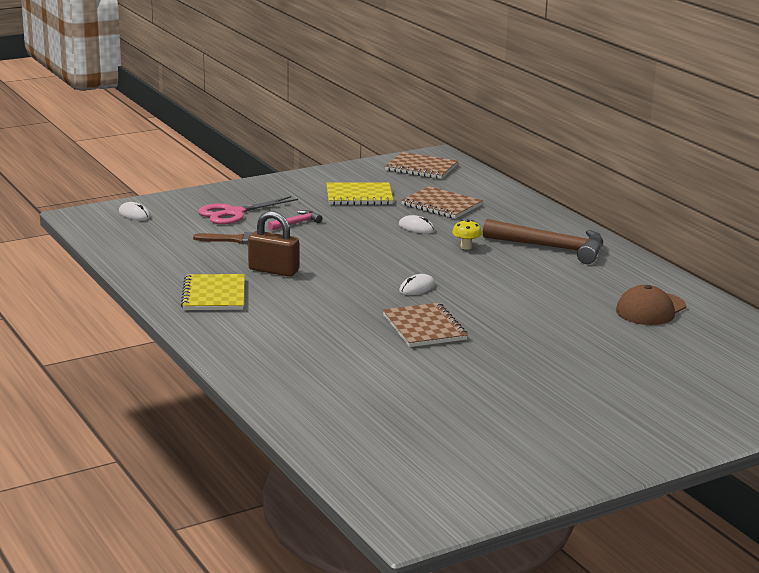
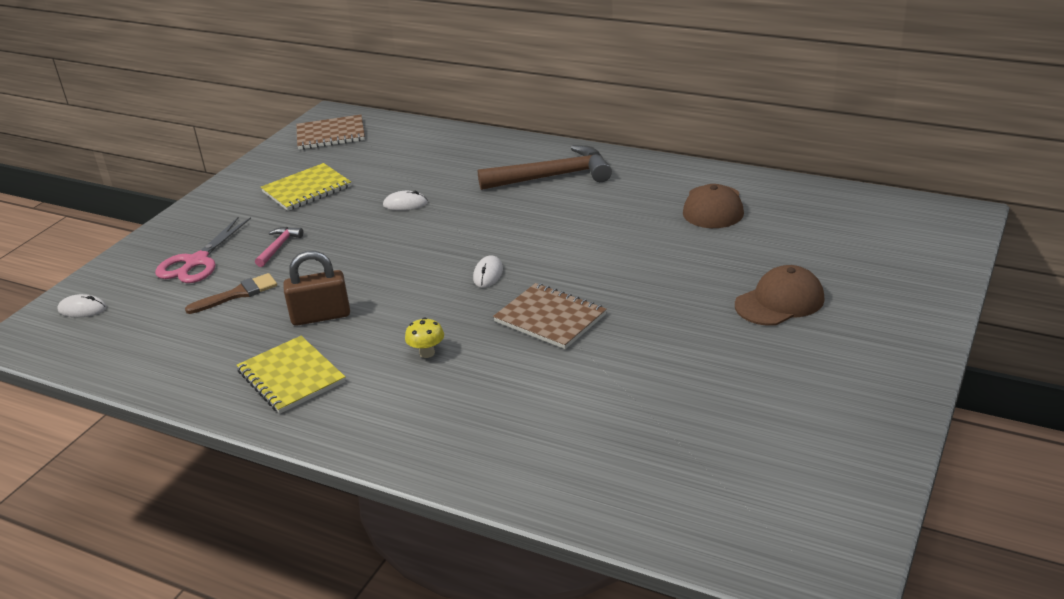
camera: 30 degrees left, 10 degrees up
brown notebook [401,186,483,219] -> none
yellow mushroom [452,219,482,250] -> yellow mushroom moved to [405,317,444,358]
none -> brown cap [735,265,825,326]

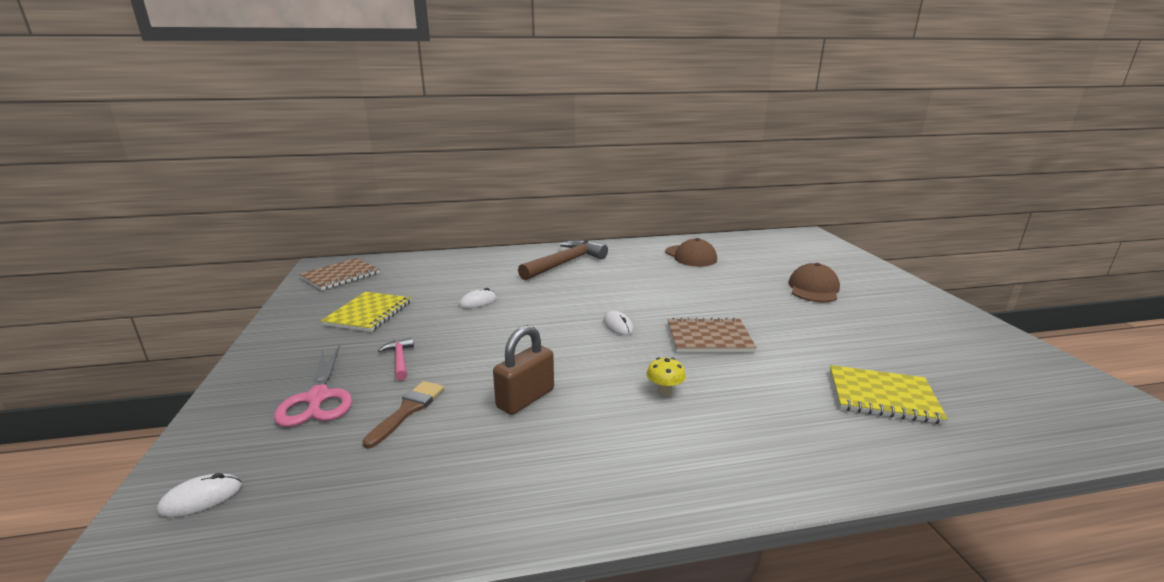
camera: 40 degrees left, 10 degrees down
yellow notebook [236,336,346,414] -> yellow notebook moved to [830,365,948,424]

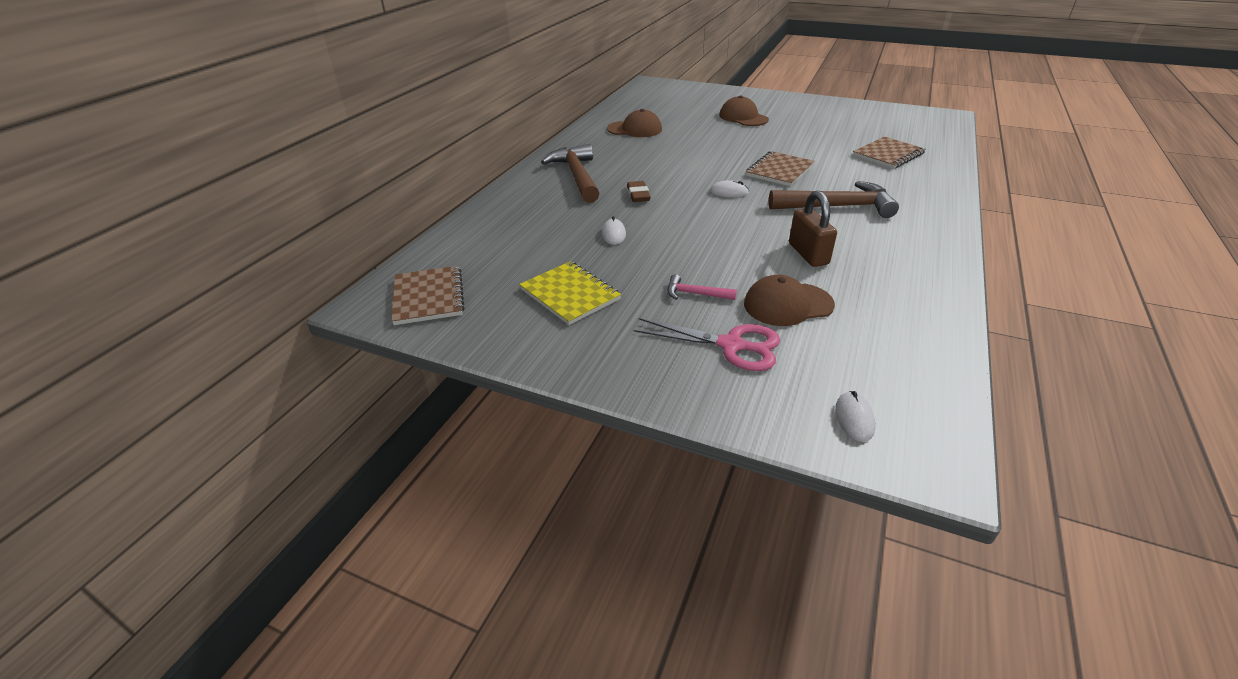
camera: 55 degrees left, 15 degrees up
brown brush [362,381,444,449] -> brown cap [744,275,835,326]
yellow mushroom [647,357,686,397] -> brown hammer [769,181,899,218]
yellow notebook [830,365,948,424] -> brown notebook [853,137,926,169]
none -> brown eraser [627,181,651,202]

